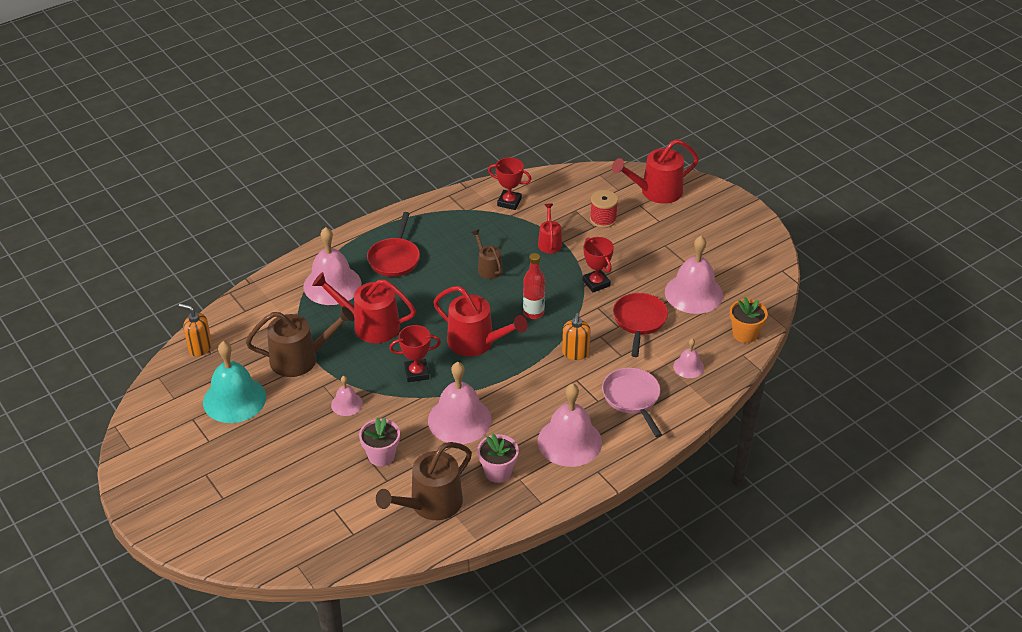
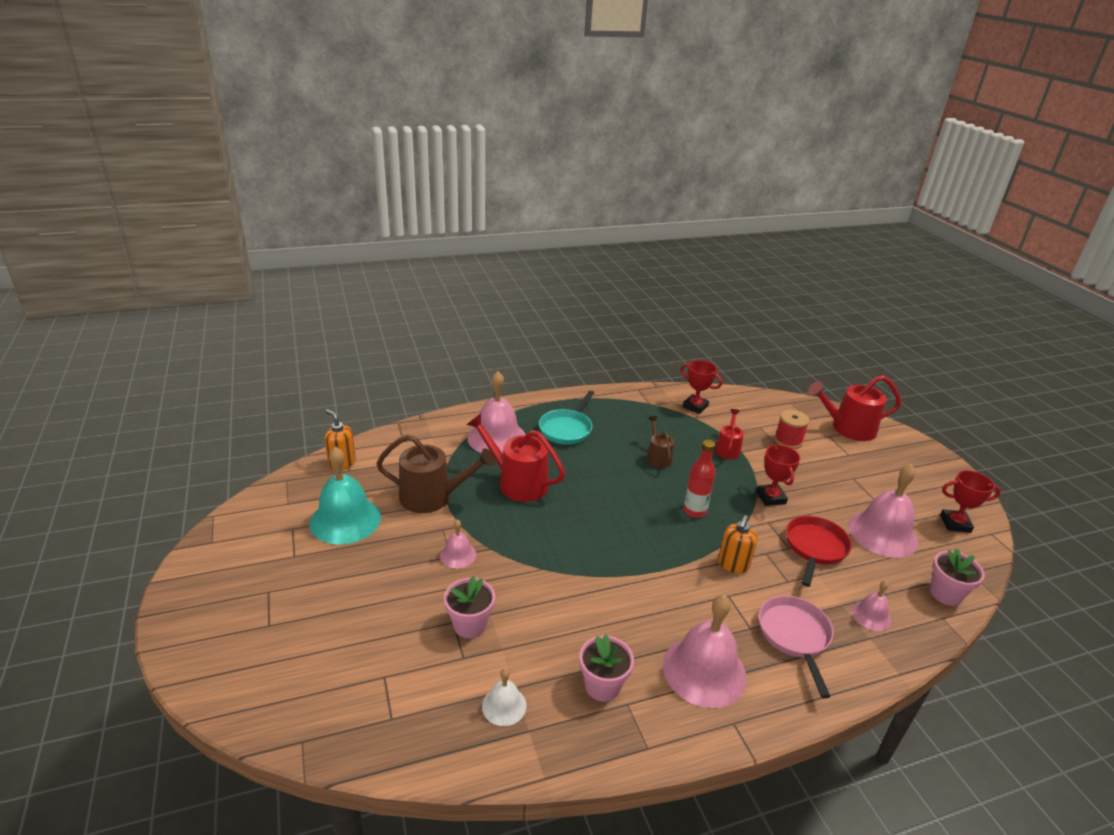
camera: 15 degrees right, 10 degrees down
red pan [367,212,420,277] -> turquoise pan [539,391,594,445]
brown watering can [376,442,472,520] -> white bell [482,668,527,726]
red trophy [389,325,441,382] -> red trophy moved to [940,470,1001,533]
pink bell [428,362,492,444] -> none
red watering can [433,286,528,356] -> none
orange flower pot [730,297,768,343] -> pink flower pot [930,548,985,606]

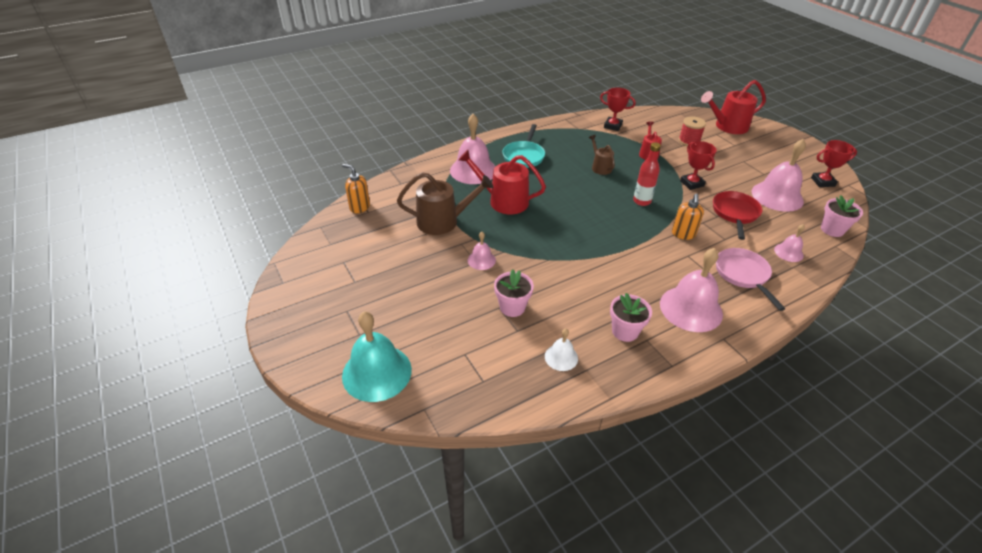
camera: 10 degrees left, 10 degrees up
turquoise bell [310,447,381,544] -> turquoise bell moved to [342,311,412,402]

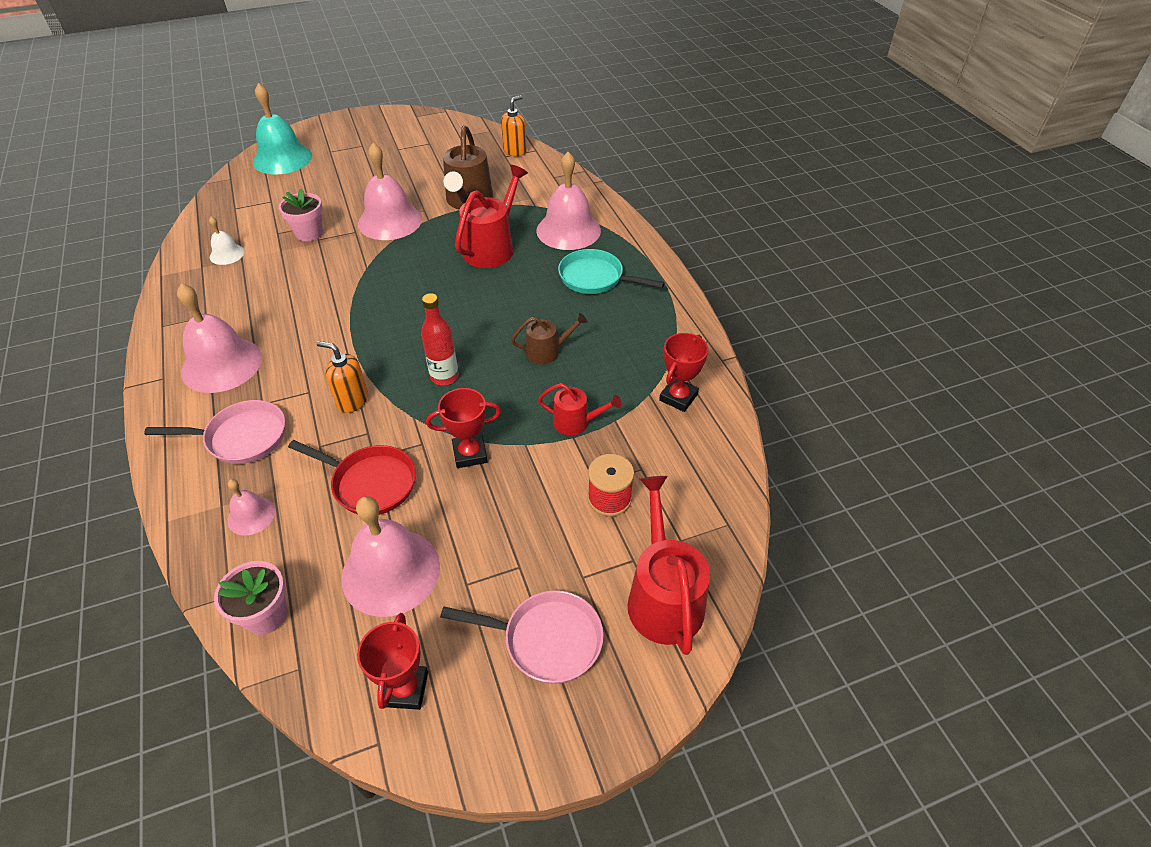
camera: 100 degrees right, 5 degrees up
pink bell [468,232,496,270] -> pink bell [358,143,422,240], size x2.00
pink flower pot [610,293,652,342] -> none
none -> pink pan [440,590,604,684]

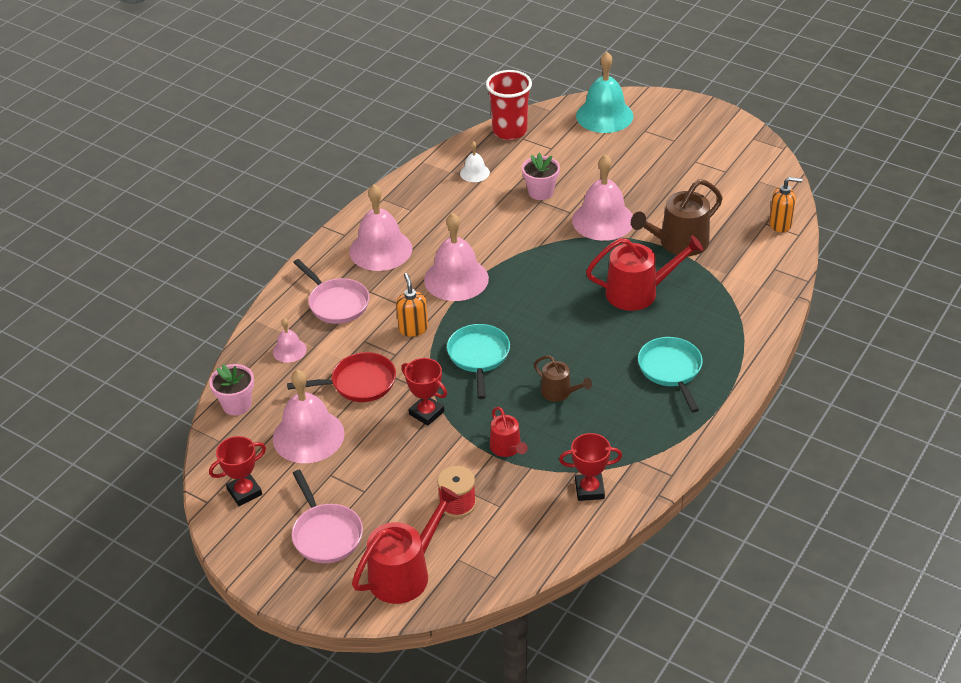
camera: 55 degrees right, 5 degrees down
red pan [288,440,416,515] -> red pan turned 90 degrees counterclockwise [287,352,396,402]
red bottle [421,293,459,386] -> turquoise pan [447,324,510,399]
pink bell [536,152,601,250] -> pink bell moved to [424,213,489,301]
none -> red cup [486,70,532,140]

